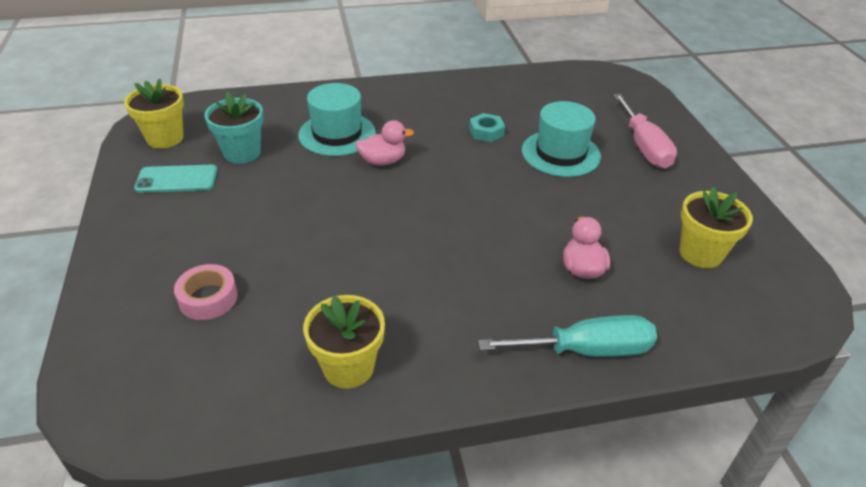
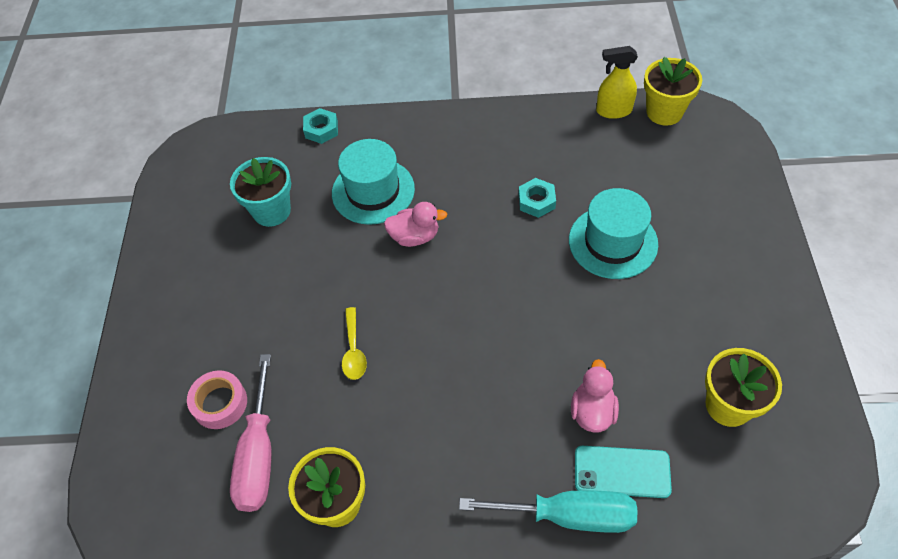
camera: 15 degrees right, 15 degrees up
yellow flower pot [124,79,184,149] -> yellow flower pot moved to [644,57,702,125]
turquoise phone [134,165,218,193] -> turquoise phone moved to [575,446,672,498]
pink screwdriver [613,94,677,169] -> pink screwdriver moved to [230,354,272,512]
none -> turquoise nut [303,108,338,144]
none -> yellow spoon [342,307,367,380]
none -> yellow spray bottle [596,46,638,119]

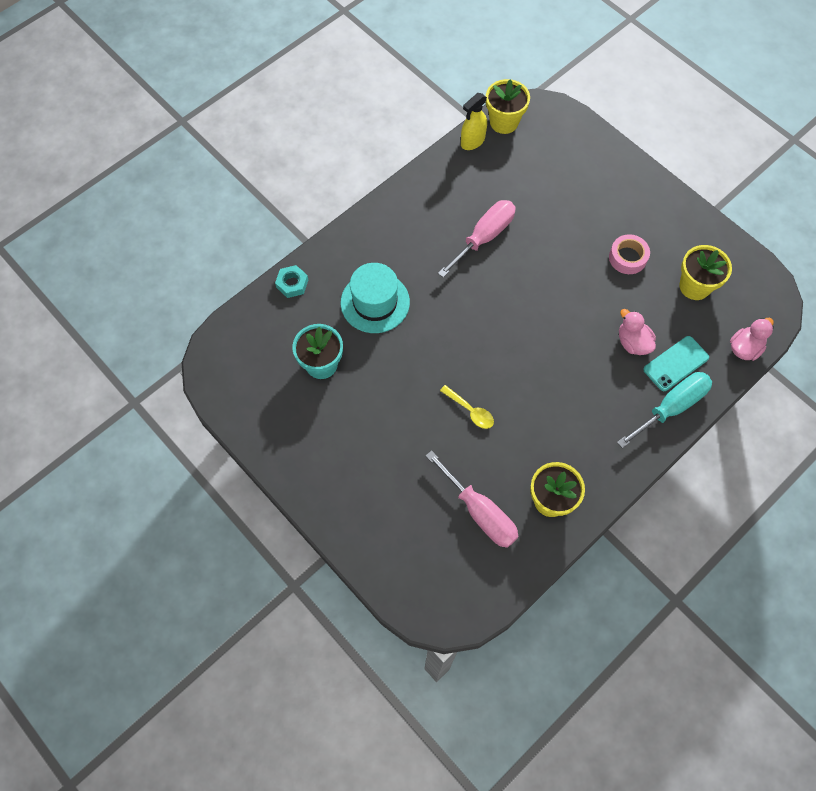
camera: 45 degrees left, 10 degrees up
pink tape [187,370,247,429] -> pink tape moved to [609,234,650,274]
pink duck [384,202,447,247] -> pink duck moved to [730,318,774,361]
turquoise nut [518,178,556,218] -> pink screwdriver [438,200,516,278]
turquoise hat [569,188,658,279] -> none

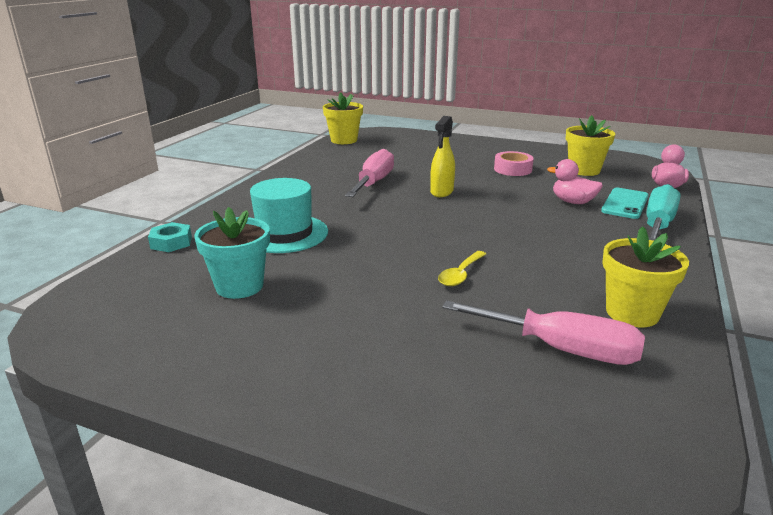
camera: 25 degrees left, 40 degrees down
yellow spoon [440,385,494,429] -> yellow spoon turned 105 degrees clockwise [438,251,486,286]
yellow spray bottle [461,93,487,150] -> yellow spray bottle moved to [430,116,455,197]

